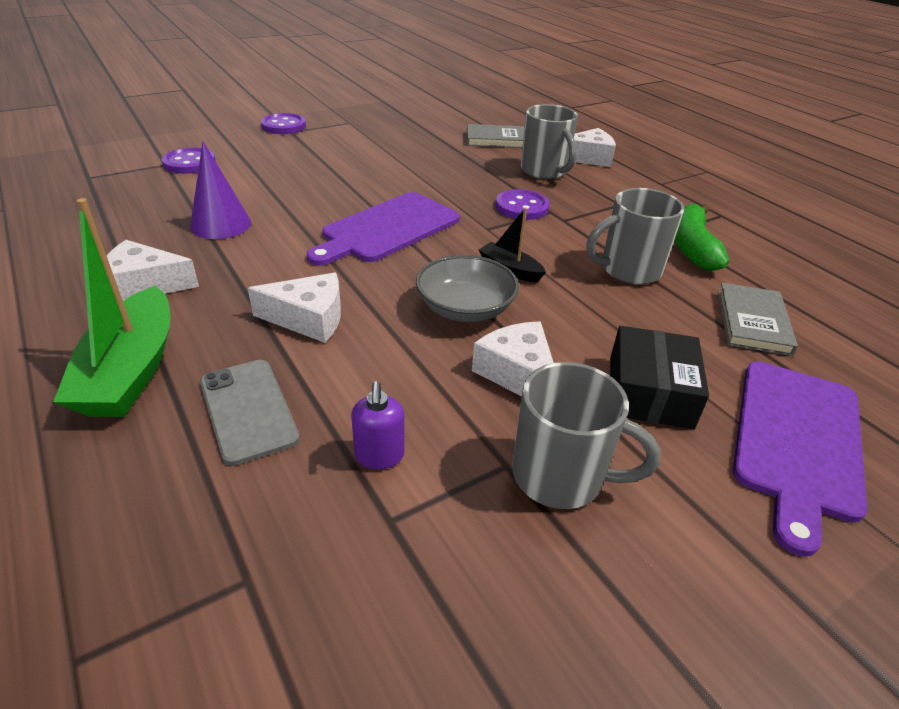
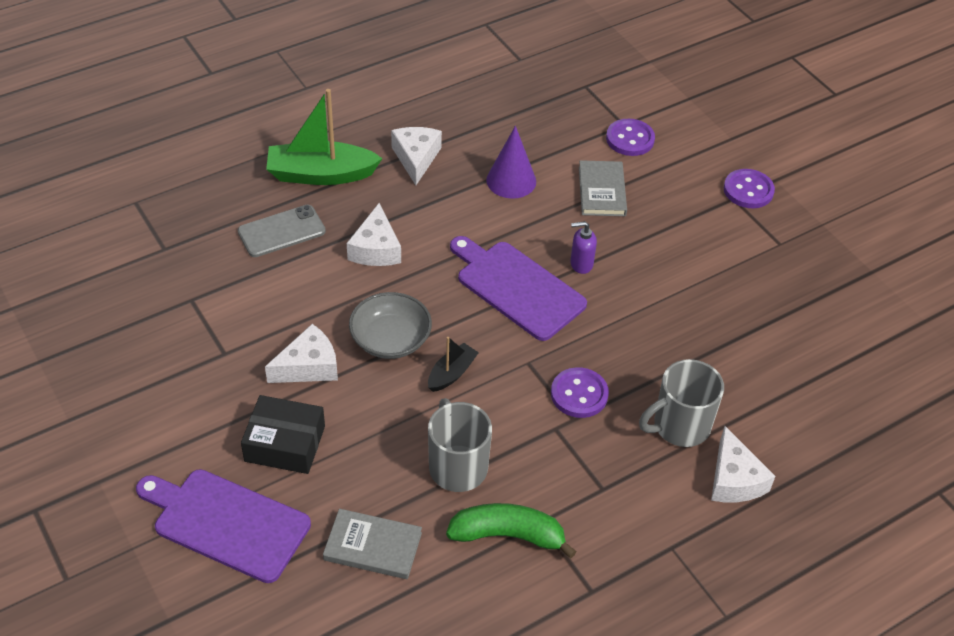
camera: 90 degrees right, 10 degrees up
purple soap dispenser [351,381,405,469] -> purple soap dispenser moved to [570,221,597,274]
grey book [467,124,525,148] -> grey book moved to [579,160,627,216]
grey mug [512,362,661,509] -> none

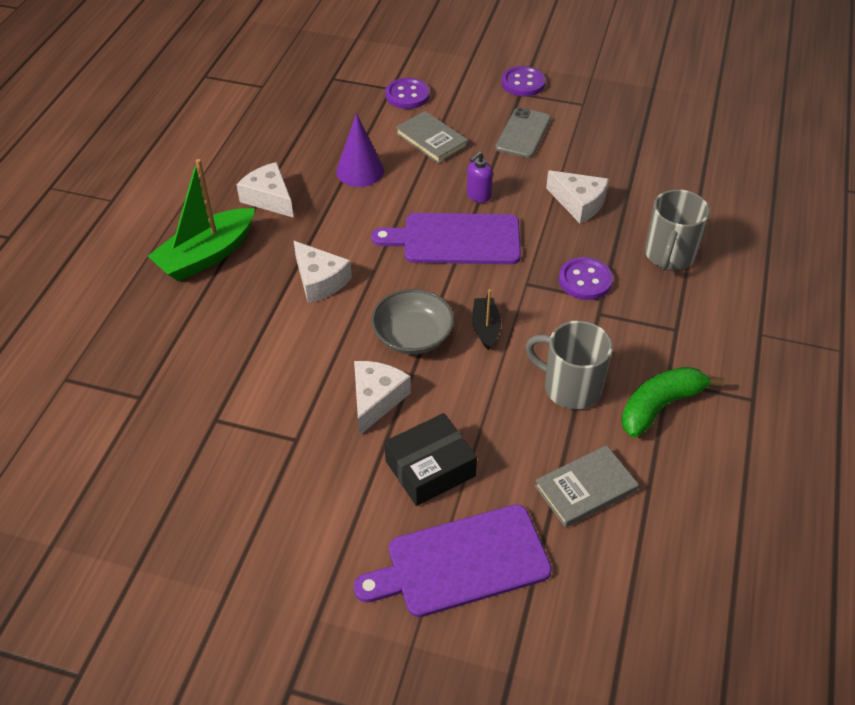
camera: 40 degrees left, 0 degrees up
grey phone [238,205,326,257] -> grey phone moved to [495,107,551,158]
white cheese [711,426,775,502] -> white cheese moved to [546,170,609,224]

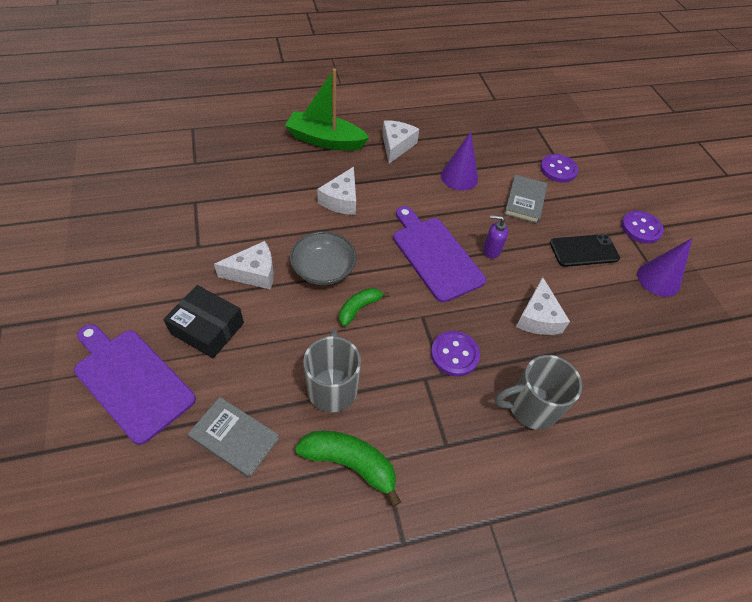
camera: 55 degrees right, 5 degrees up
black boat [472,290,501,350] -> green banana [339,288,389,326]
grey phone [495,107,551,158] -> black phone [550,234,620,267]
none -> purple cone [637,238,693,297]

